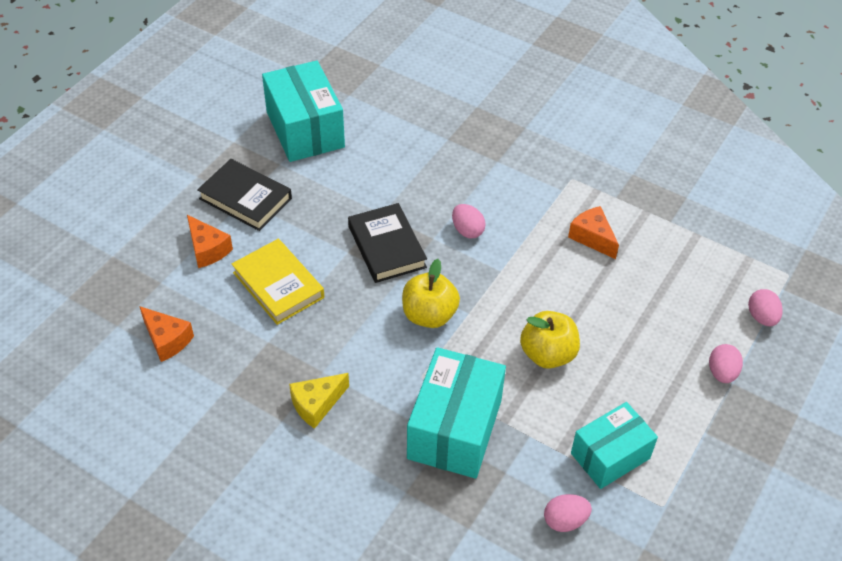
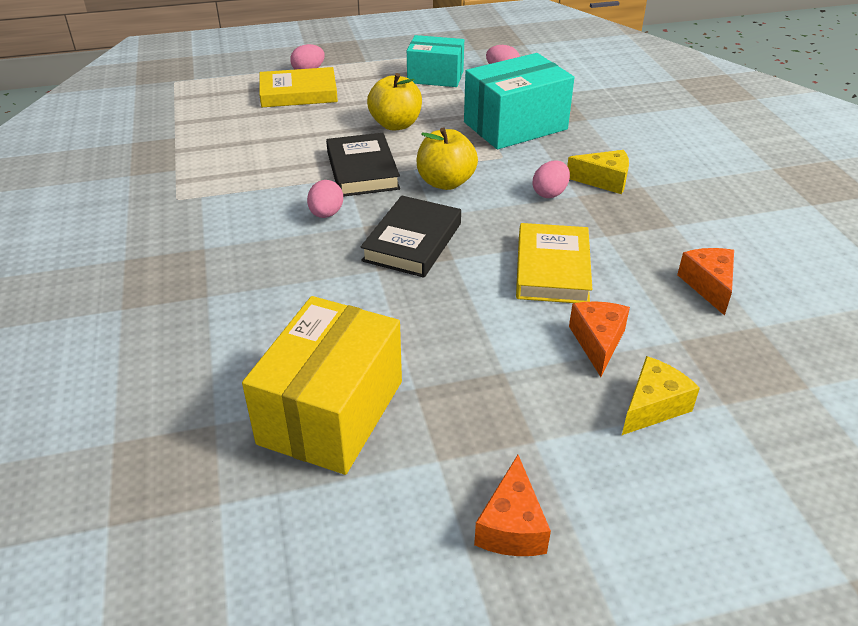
camera: 135 degrees left, 10 degrees down
black book [197,159,292,231] -> black book moved to [326,133,400,197]
turquoise box [262,60,345,162] -> yellow box [242,296,402,475]
orange cheese [568,206,619,259] -> orange cheese moved to [474,455,551,556]
pink egg [748,289,783,326] -> pink egg moved to [533,161,570,198]
none -> yellow book [259,67,338,107]
none -> yellow cheese [622,356,700,435]

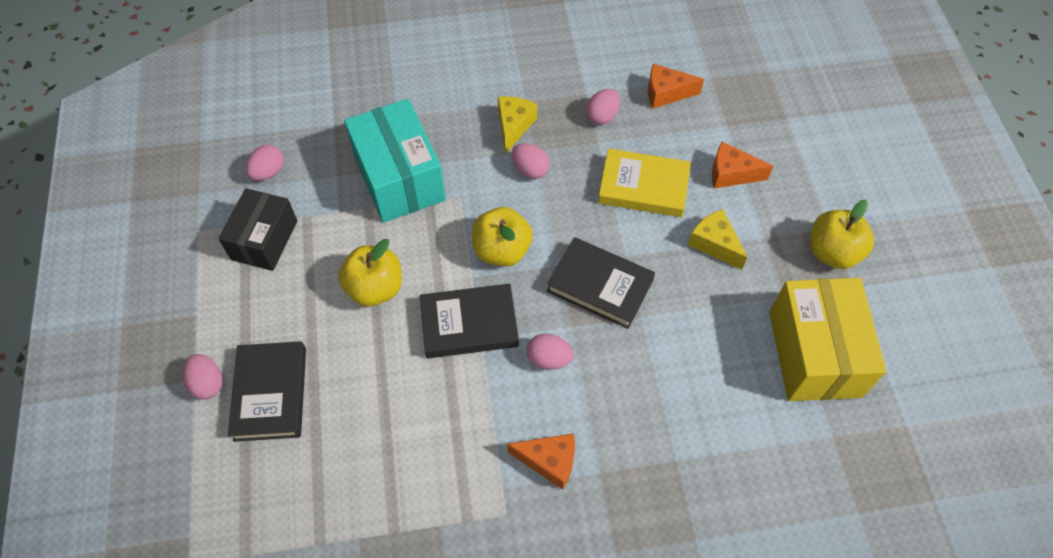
camera: 85 degrees left, 20 degrees up
yellow box [242,296,402,475] -> yellow box turned 60 degrees clockwise [769,278,887,401]
yellow book [259,67,338,107] -> black book [228,341,306,442]
turquoise box [407,35,464,87] -> black box [218,188,297,271]
orange cheese [474,455,551,556] -> orange cheese moved to [507,433,575,490]
yellow cheese [622,356,700,435] -> yellow cheese moved to [688,209,747,270]
none -> pink egg [586,89,620,125]
none -> yellow apple [810,200,874,269]

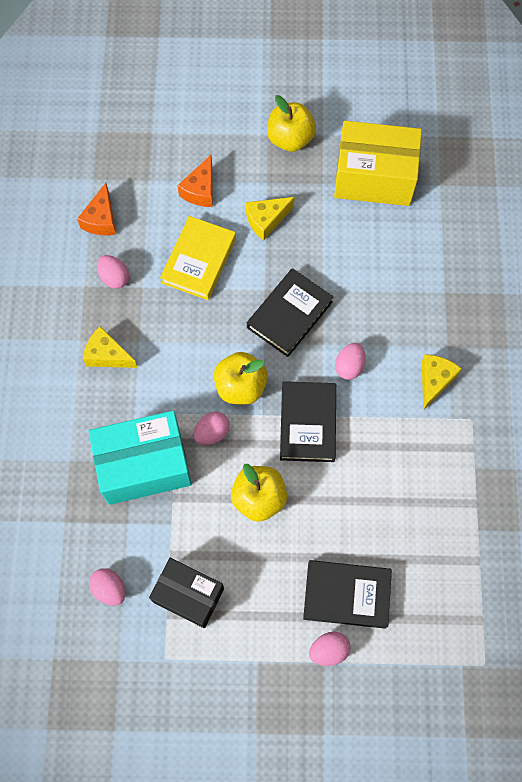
camera: 80 degrees left, 10 degrees up
orange cheese [507,433,575,490] -> yellow cheese [421,354,462,411]
pink egg [512,143,550,179] -> pink egg moved to [193,412,230,445]

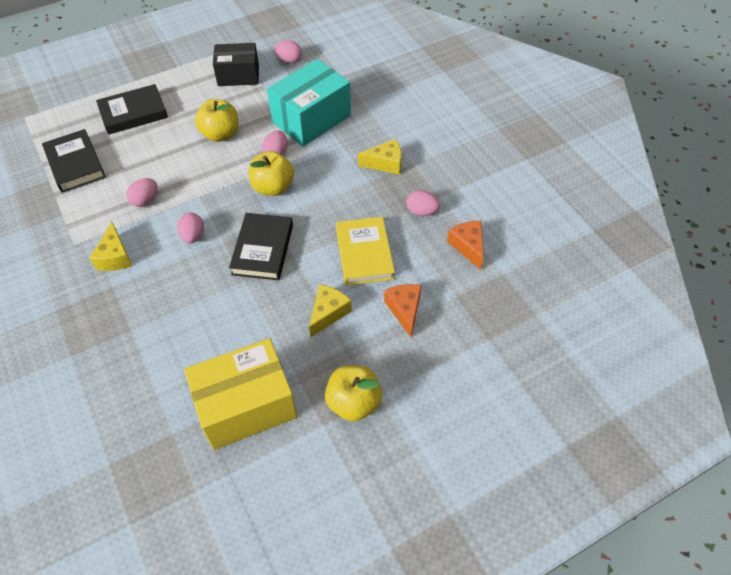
camera: 150 degrees right, 15 degrees down
black book [280,381,336,462] -> black book moved to [42,129,106,193]
pink egg [309,632,350,666] -> pink egg moved to [126,178,158,207]

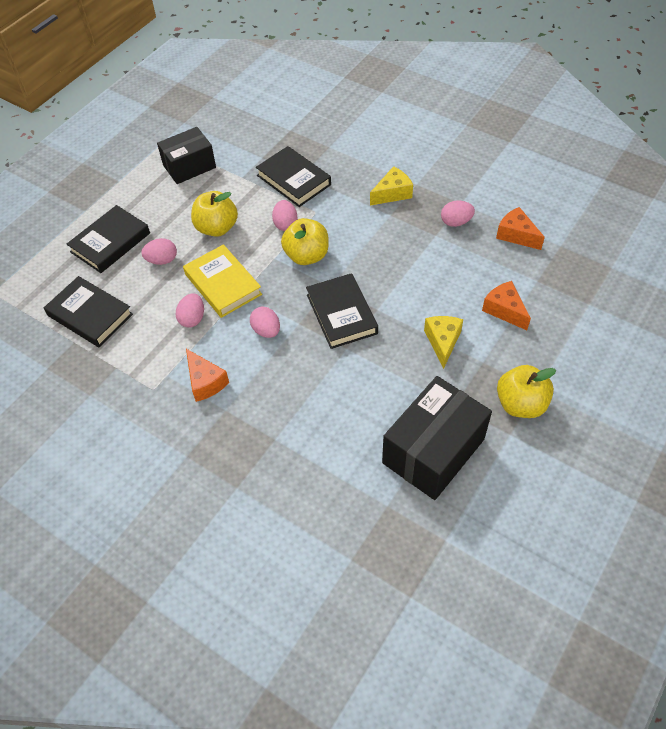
camera: 25 degrees left, 0 degrees up
yellow cheese [90,222,132,271] -> orange cheese [186,349,229,402]
yellow box [184,338,297,450] -> black box [382,376,492,500]
turquoise box [267,59,351,146] -> black book [256,146,331,207]
pink egg [274,40,302,63] -> pink egg moved to [141,238,177,265]
yellow book [336,217,395,286] -> yellow book moved to [183,244,262,318]

